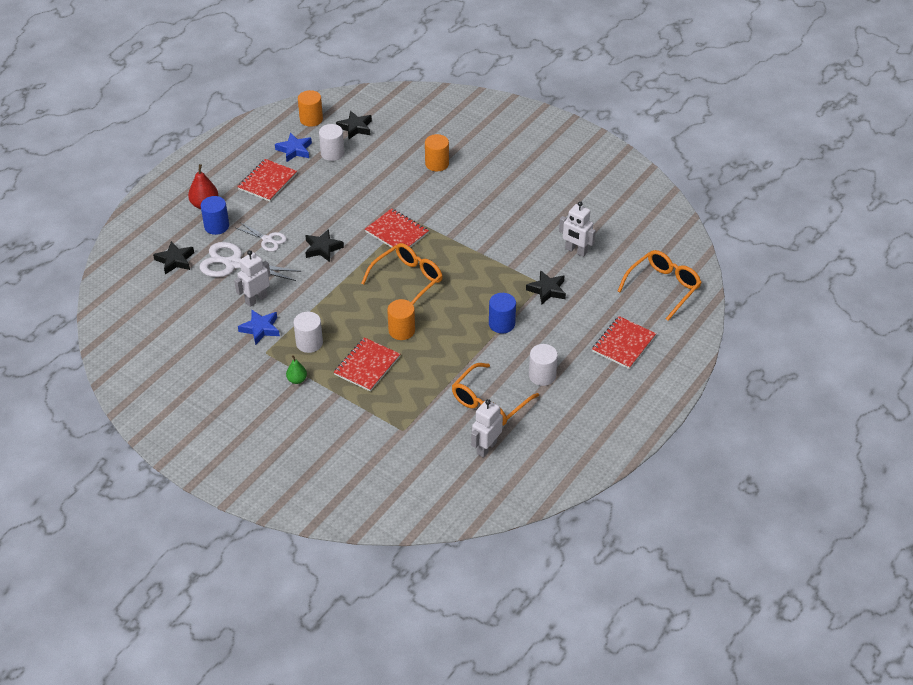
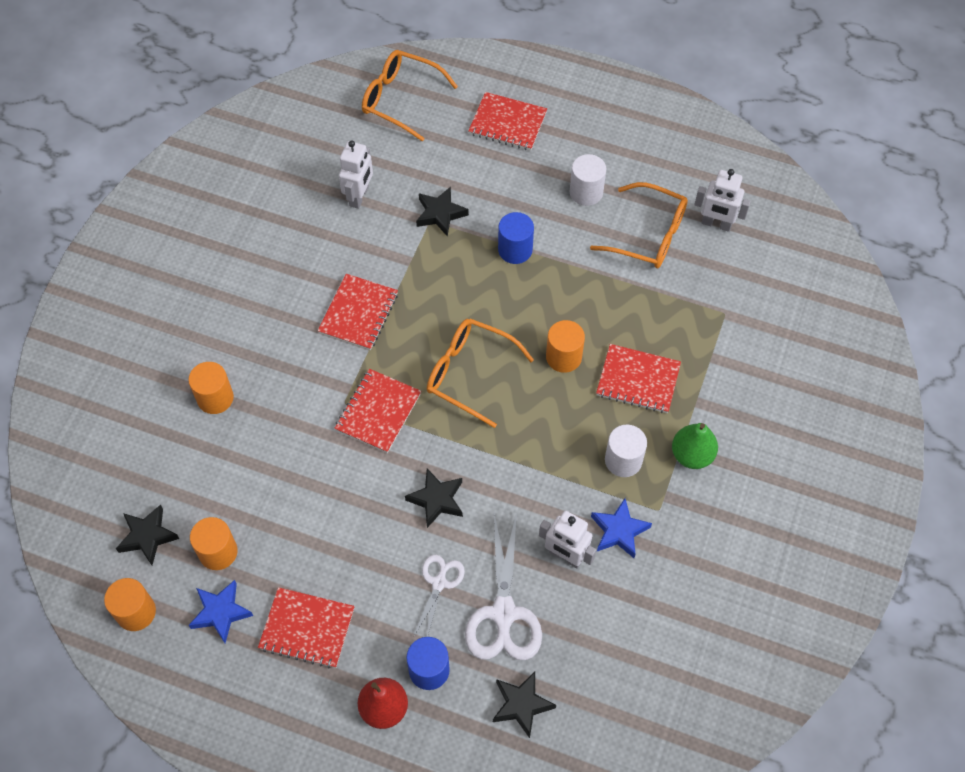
camera: 105 degrees left, 15 degrees up
green pear [286,355,307,384] -> green pear [672,423,718,469], size x1.60
white cylinder [319,124,344,161] -> orange cylinder [190,517,238,570]
none -> red notebook [318,274,398,350]

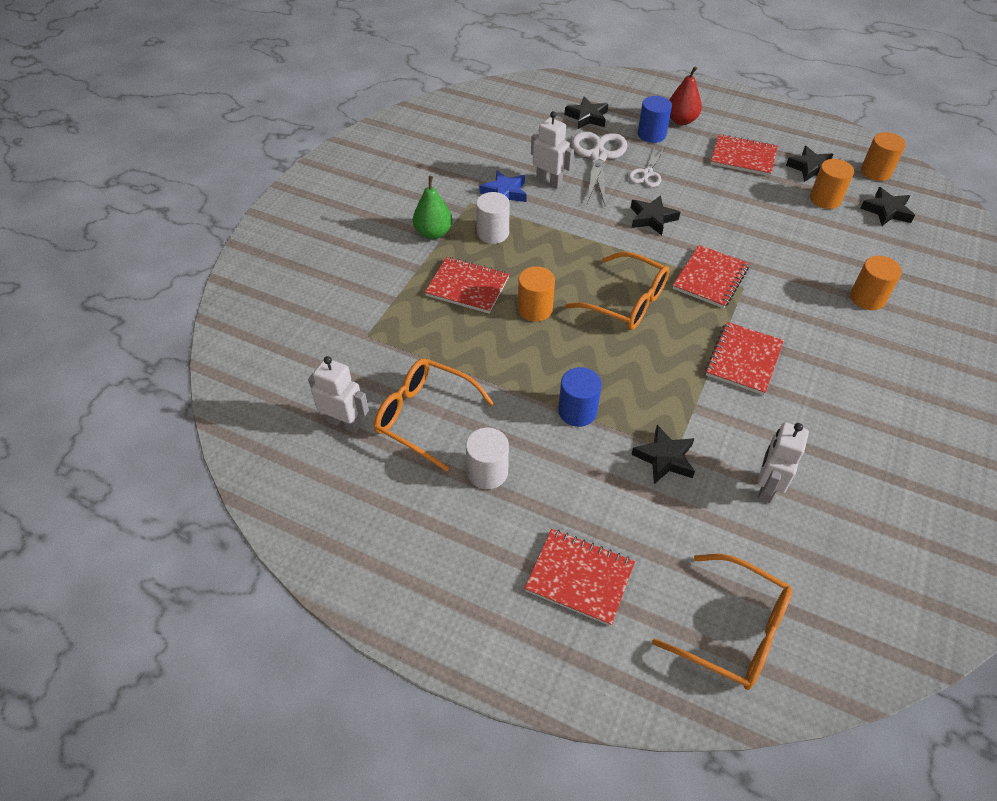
camera: 175 degrees left, 10 degrees down
blue star [189,580,253,643] -> black star [786,146,833,182]

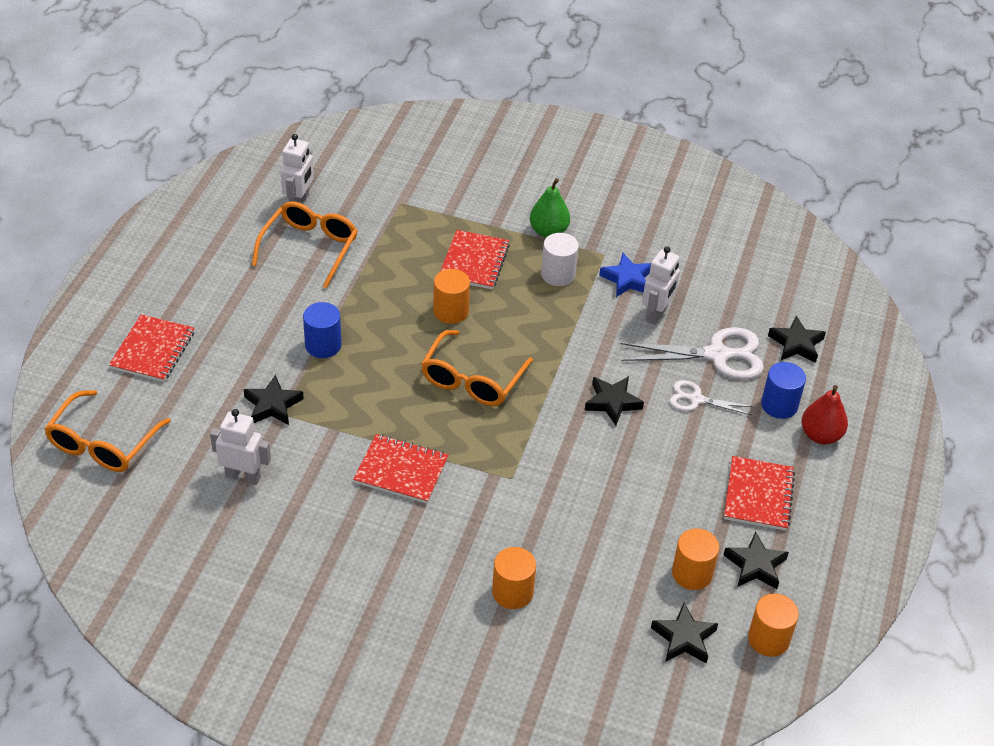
camera: 80 degrees right, 5 degrees down
white cylinder [466,428,509,489] -> none
red notebook [673,245,749,308] -> none

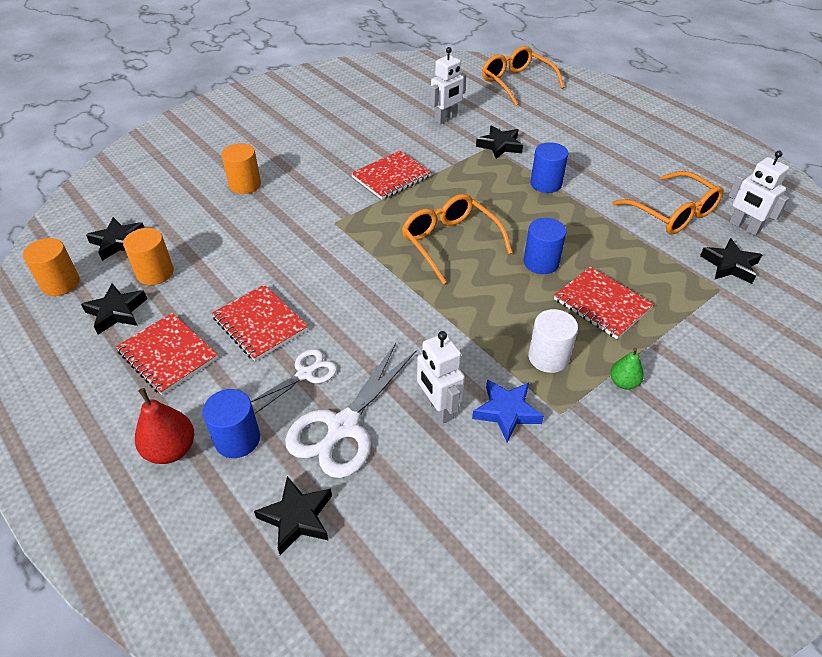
camera: 125 degrees right, 0 degrees up
red notebook [109,314,194,382] -> red notebook moved to [212,284,308,361]
orange cylinder [433,269,470,324] -> blue cylinder [523,218,566,274]
green pear [530,178,570,238] -> green pear [610,348,644,390], size x0.62
black star [585,376,644,425] -> black star moved to [700,238,762,284]

